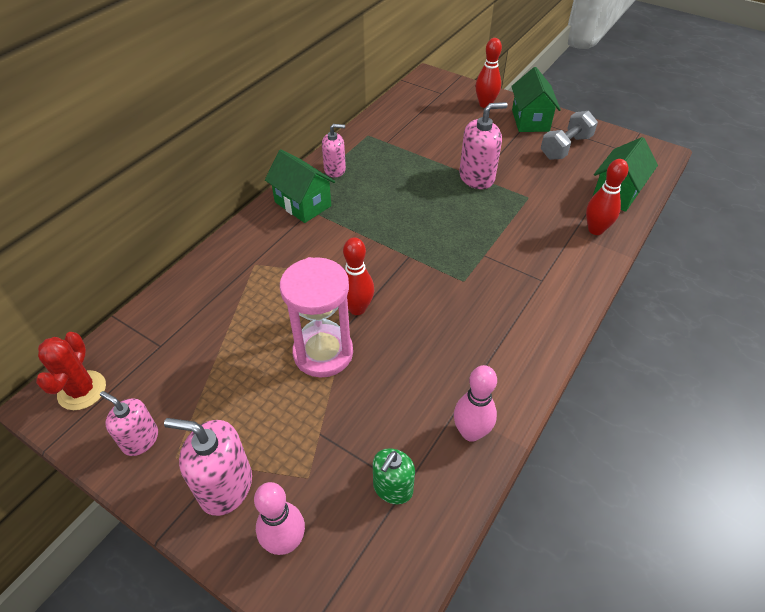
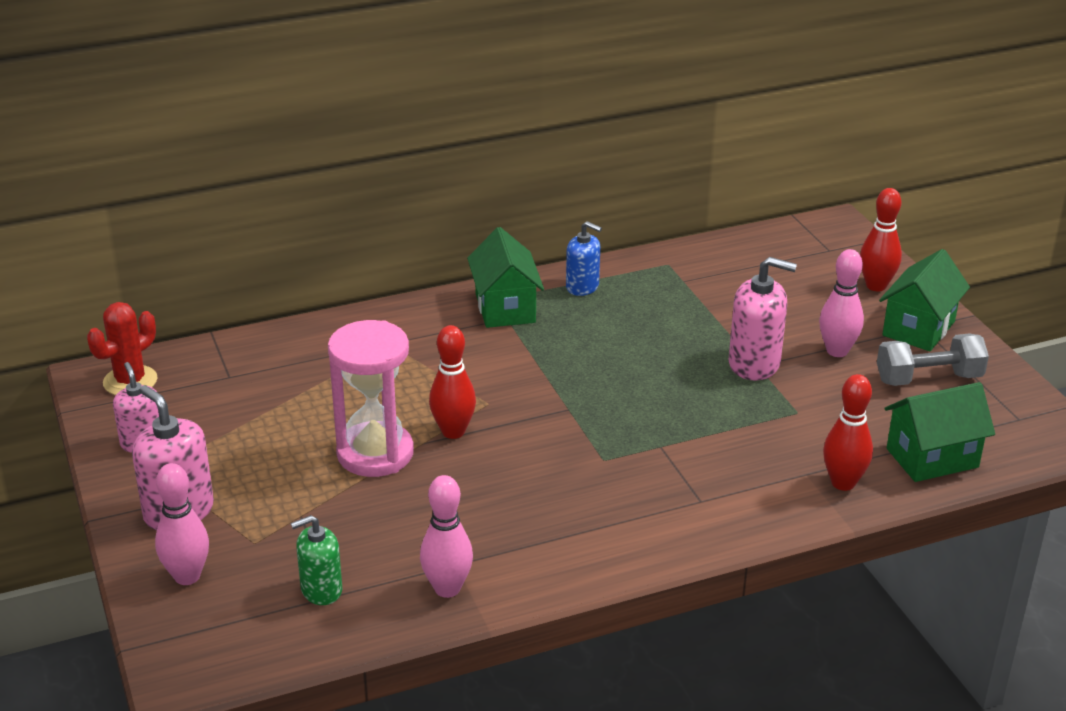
camera: 35 degrees right, 15 degrees down
pink soap dispenser [322,124,346,177] -> blue soap dispenser [566,221,602,296]
none -> pink bowling pin [819,249,864,357]

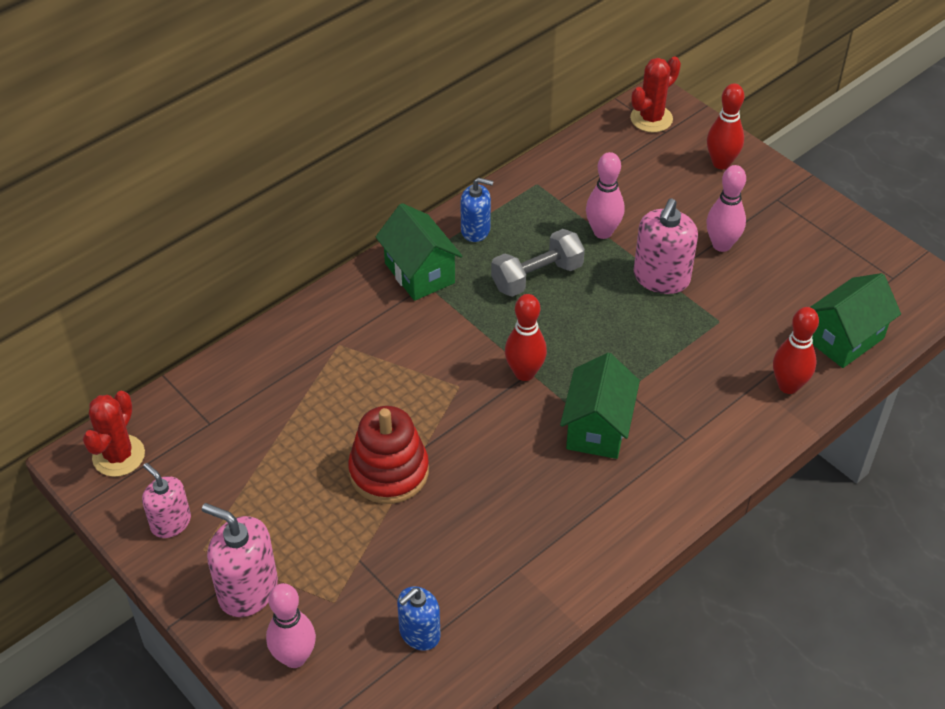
camera: 20 degrees left, 15 degrees up
green soap dispenser [291,515,342,605] -> blue soap dispenser [397,586,441,651]
pink hourglass [328,320,414,477] -> red stacking toy [348,406,429,504]
pink bowling pin [420,475,473,598] -> pink bowling pin moved to [586,152,625,239]
red bowling pin [429,325,476,439] -> red bowling pin moved to [505,294,547,381]
pink soap dispenser [728,257,797,381] -> pink soap dispenser turned 120 degrees clockwise [634,198,698,294]
grey dumbbell [877,333,989,386] -> grey dumbbell moved to [491,229,585,297]
green house [879,249,970,351] -> green house moved to [560,353,640,459]
none -> red cactus [630,56,681,132]

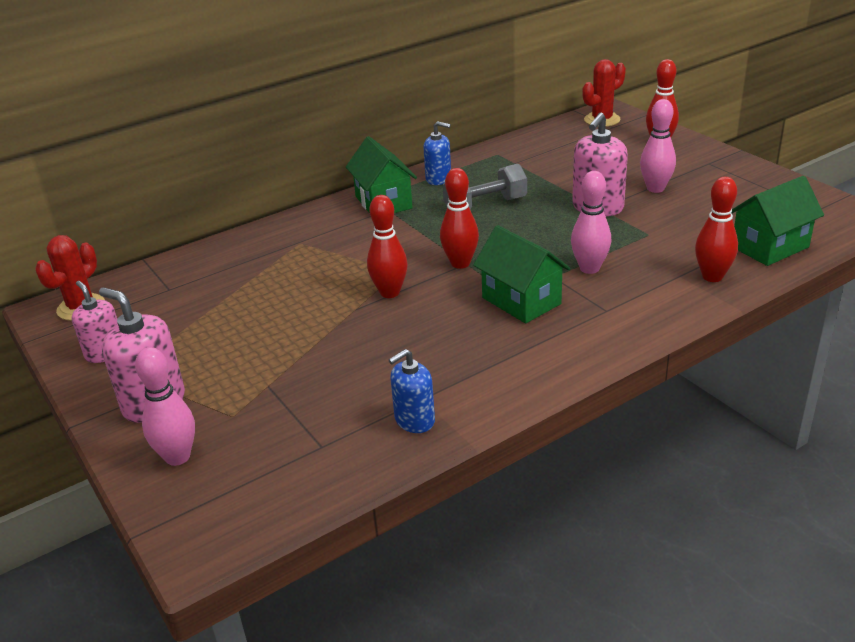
camera: 10 degrees right, 15 degrees down
red stacking toy [348,406,429,504] -> none
blue soap dispenser [397,586,441,651] -> blue soap dispenser moved to [389,349,435,433]
green house [560,353,640,459] -> green house turned 60 degrees counterclockwise [473,225,570,323]
pink bowling pin [586,152,625,239] -> pink bowling pin moved to [571,171,611,274]
none -> red bowling pin [367,195,408,298]

